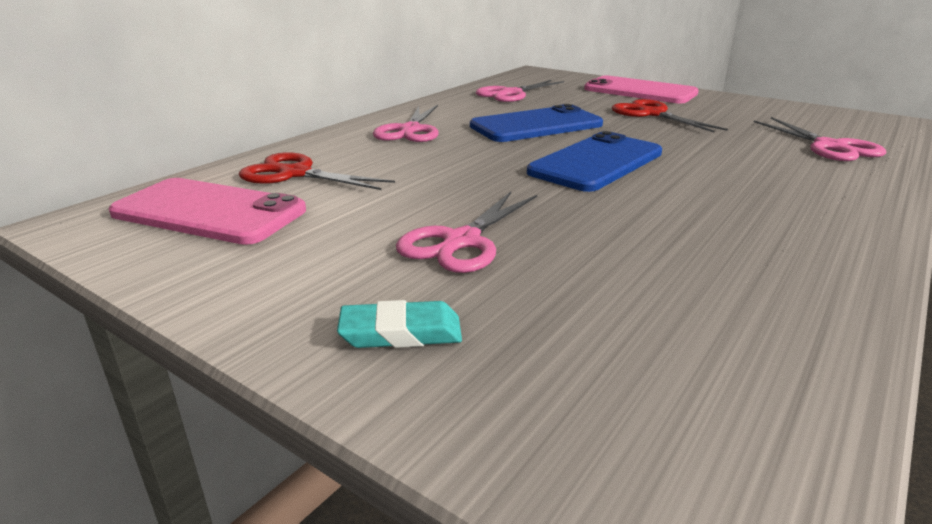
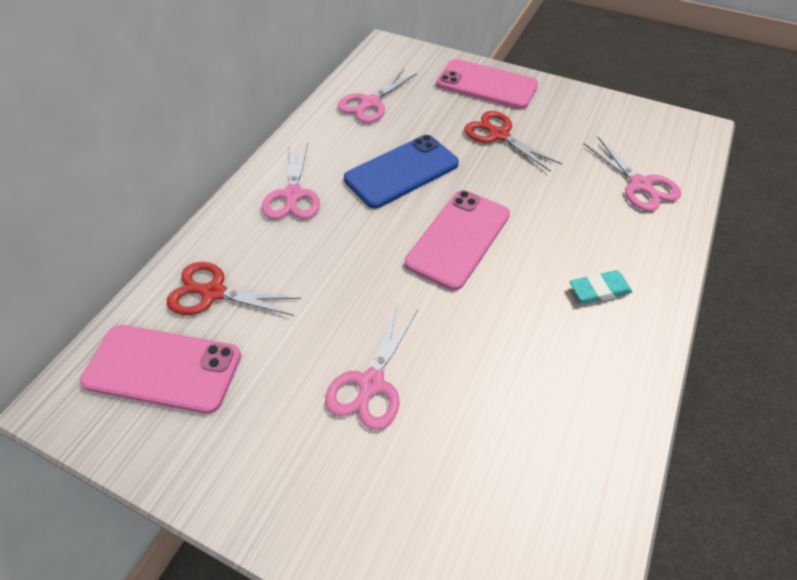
camera: 10 degrees left, 25 degrees up
turquoise eraser [337,300,462,348] -> turquoise eraser moved to [570,270,632,304]
blue phone [527,131,662,192] -> pink phone [405,190,510,290]

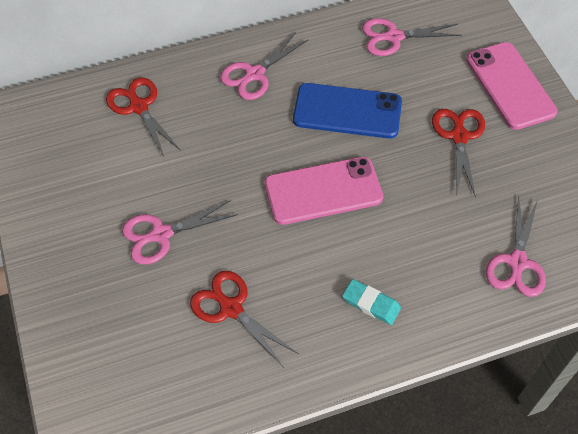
camera: 45 degrees right, 5 degrees up
pink phone [80,325,241,414] -> none
none -> red scissors [190,271,299,368]

